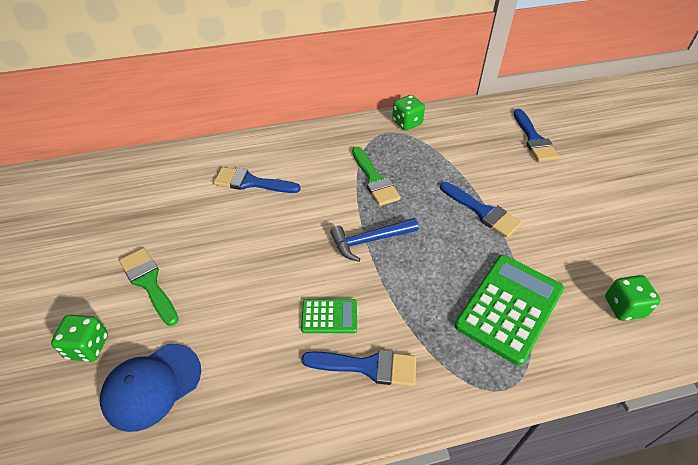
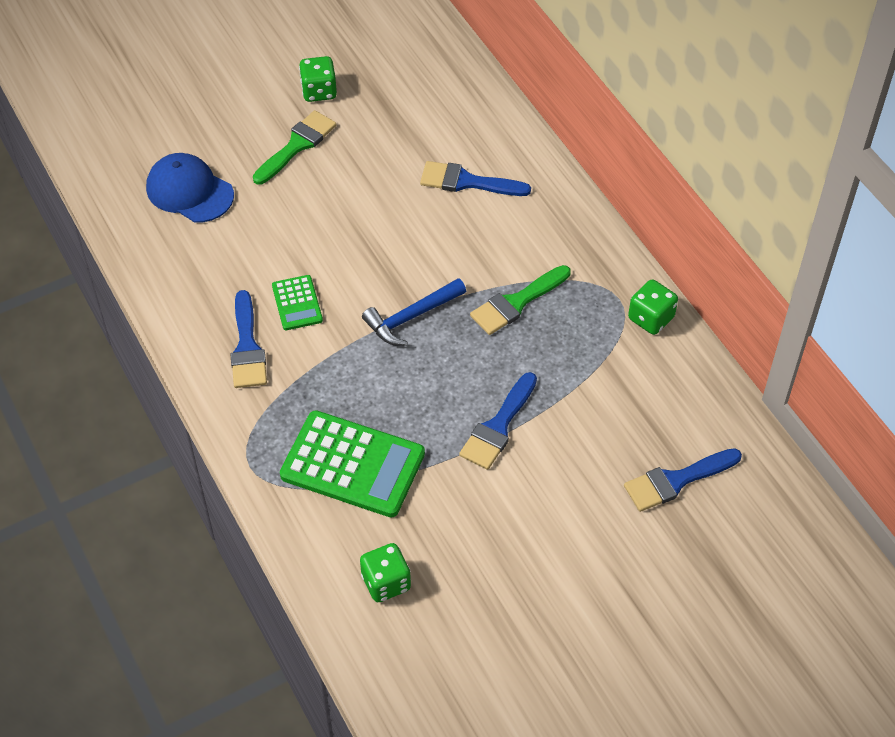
camera: 75 degrees right, 5 degrees up
green dice [51,314,108,362] -> green dice moved to [299,56,337,102]
blue brush [214,167,301,193] -> blue brush turned 75 degrees counterclockwise [420,161,531,196]
blue hammer [330,218,418,262] -> blue hammer turned 90 degrees counterclockwise [362,278,466,346]

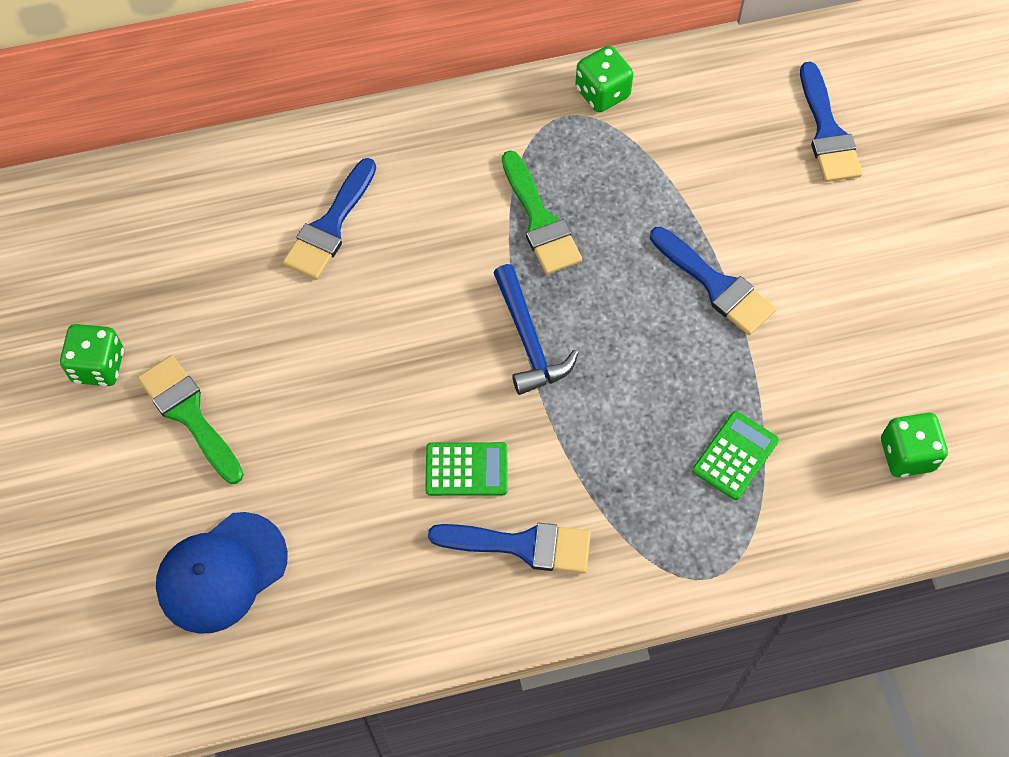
camera: 75 degrees left, 10 degrees up
green calculator [280,410,425,518] -> green calculator [692,411,779,500], size x0.51

